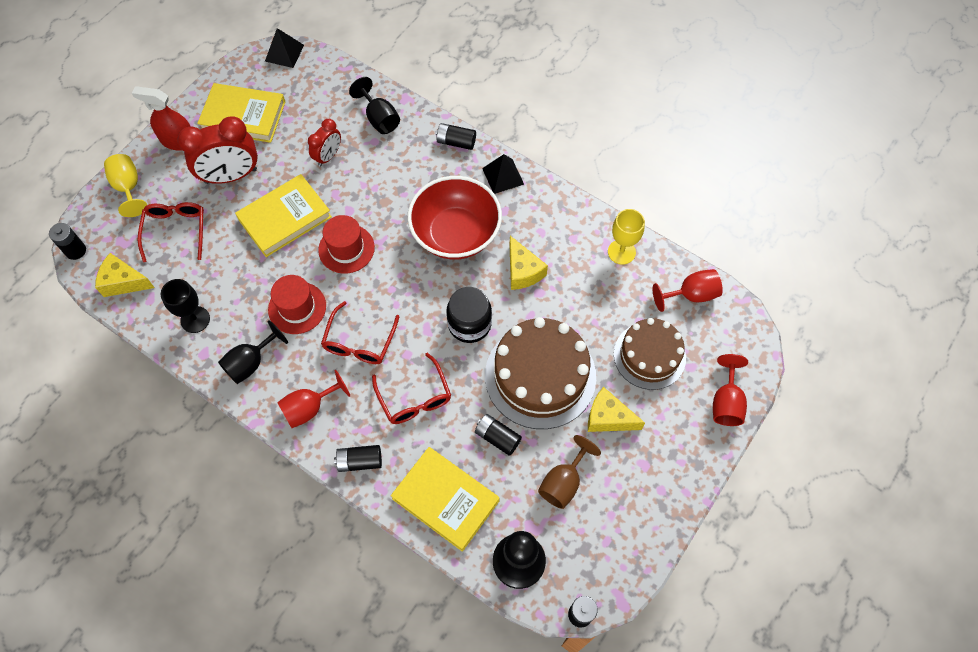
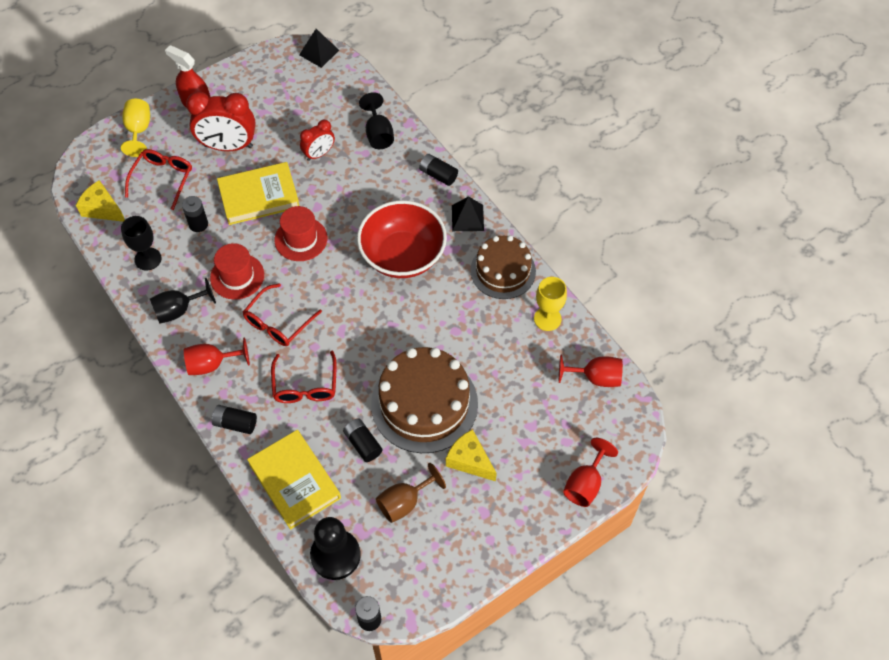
camera: 20 degrees right, 5 degrees down
black battery [49,223,86,260] -> black battery moved to [182,196,208,232]
yellow book [197,83,285,143] -> none
black jar [446,287,492,343] -> none
yellow cheese [510,236,548,290] -> none
brown cake [614,318,686,390] -> brown cake moved to [470,235,536,299]

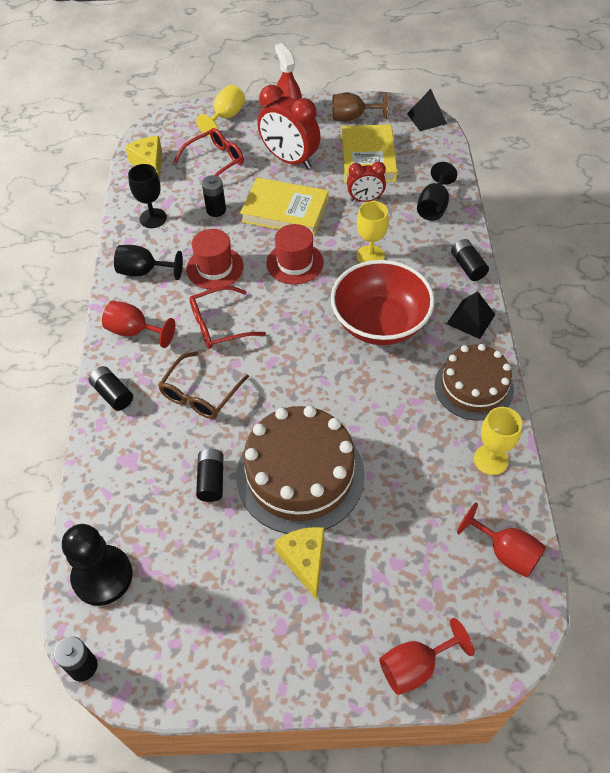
camera: 35 degrees right, 5 degrees down
yellow book [247,430,341,530] -> yellow book moved to [342,124,397,183]
red glasses [271,350,336,403] -> brown glasses [158,352,249,419]
brown goblet [376,463,446,523] -> brown goblet moved to [332,93,388,121]
none -> yellow goblet [356,201,389,263]

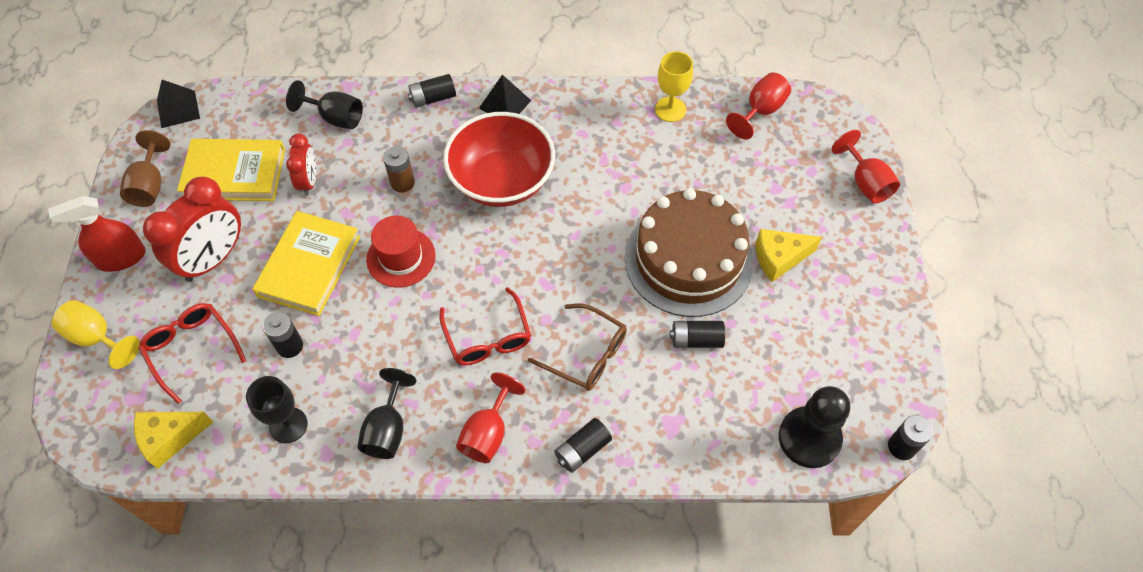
camera: 90 degrees left, 5 degrees up
red hat [186,229,244,289] -> none
yellow goblet [356,201,389,263] -> brown battery [383,146,415,193]
brown cake [435,344,514,421] -> none

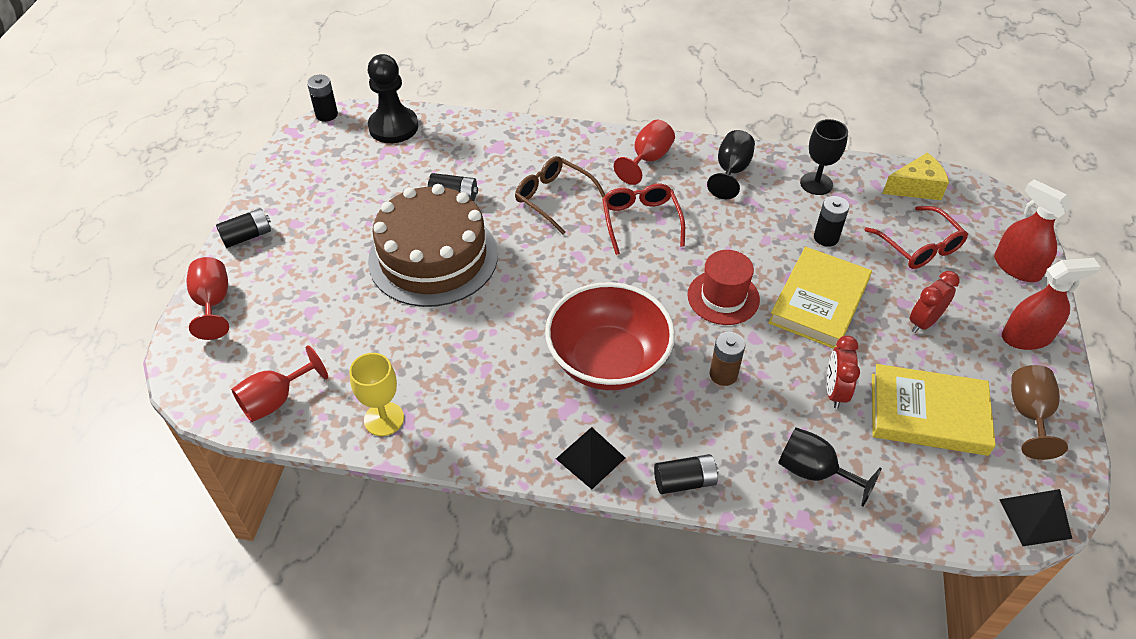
camera: 170 degrees left, 10 degrees down
yellow goblet [52,300,140,369] -> red spray bottle [994,179,1072,282]
red clock [143,177,241,282] -> red clock [910,271,960,333], size x0.57
black battery [554,418,612,473] -> black battery moved to [216,208,271,248]
yellow cheese [756,229,822,282] -> none

